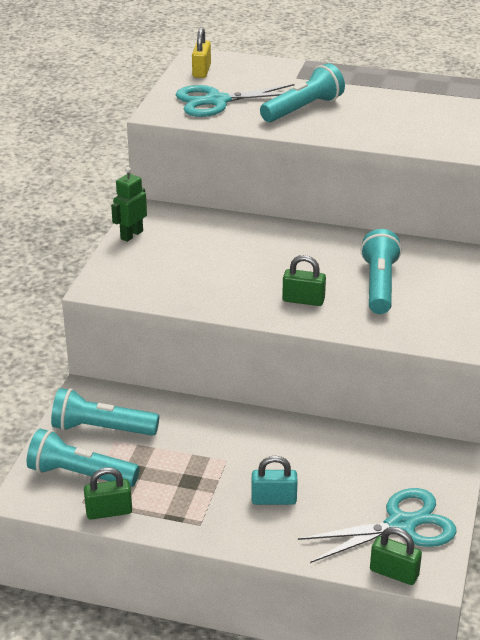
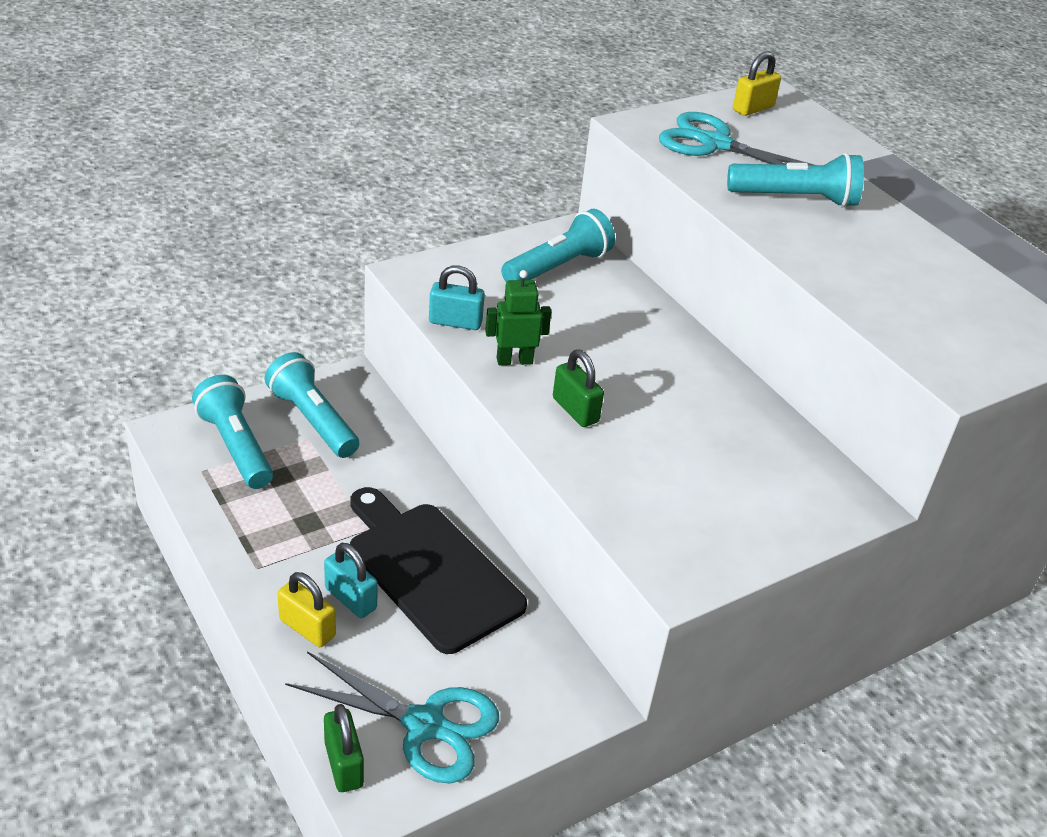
camera: 40 degrees right, 5 degrees up
green padlock [84,467,132,520] -> none
green robot [111,167,147,242] -> green robot moved to [485,270,551,365]
turquoise flashlight [360,229,402,314] -> turquoise flashlight moved to [501,209,615,282]
none -> yellow padlock [278,572,336,647]
none -> black cutting board [350,487,527,654]
none -> turquoise padlock [429,265,485,330]

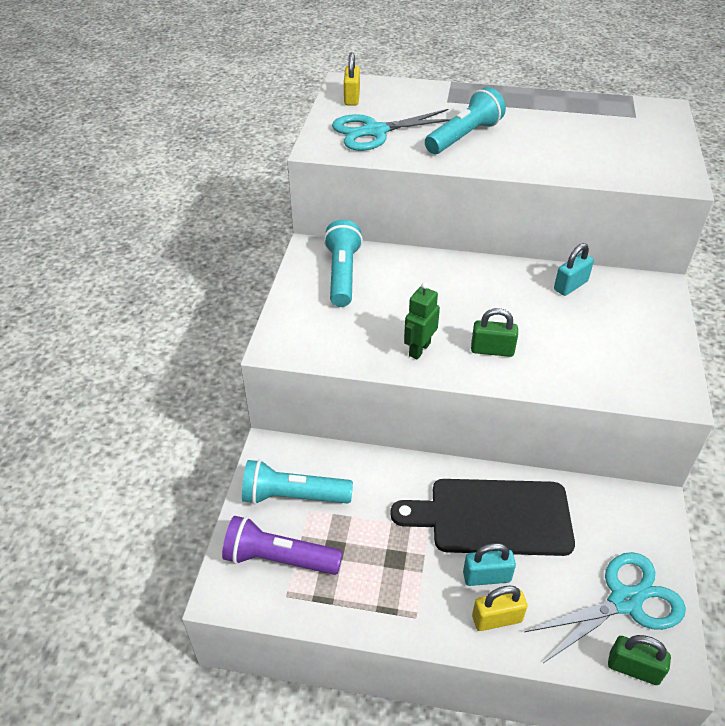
camera: 45 degrees left, 5 degrees up
turquoise flashlight [192,375,273,489] -> purple flashlight [222,516,343,575]
turquoise padlock [429,265,485,330] -> turquoise padlock moved to [554,243,594,296]

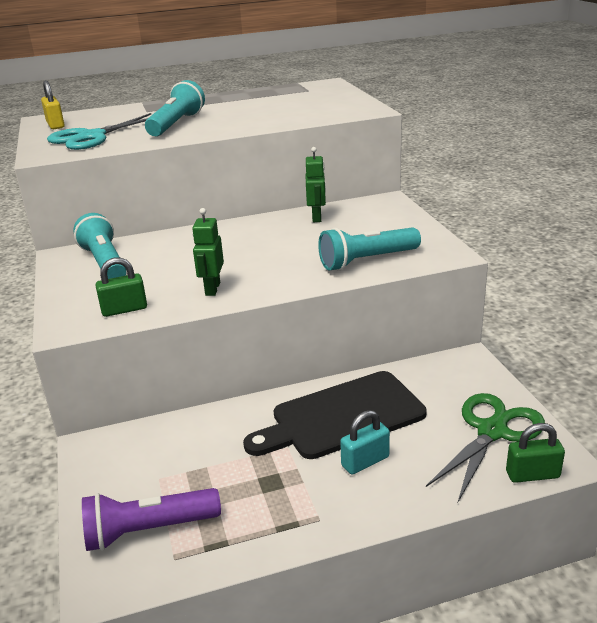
camera: 25 degrees left, 15 degrees down
turquoise flashlight [242,459,353,504] -> turquoise flashlight moved to [318,227,421,271]
green padlock [471,308,518,357] -> green padlock moved to [95,257,147,317]
yellow padlock [472,586,528,631] -> none
turquoise scissors [524,552,686,662] -> green scissors [426,393,545,502]
turquoise padlock [554,243,594,296] -> green robot [306,147,326,222]

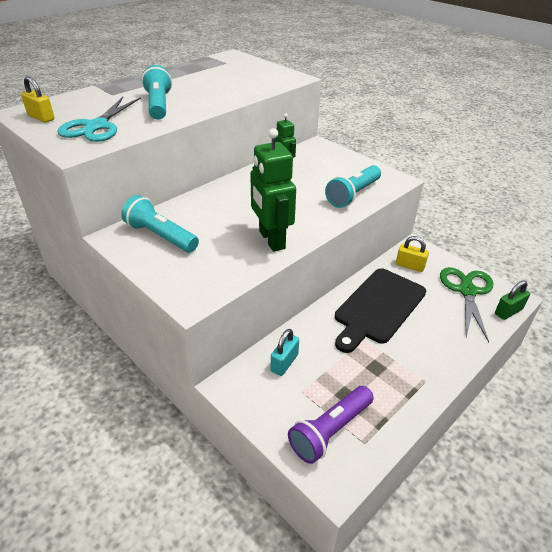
camera: 30 degrees left, 10 degrees up
green padlock [95,257,147,317] -> none
green robot [192,208,224,296] -> green robot [250,128,296,252], size x1.73
turquoise padlock [340,410,390,475] -> turquoise padlock moved to [271,329,299,376]
none -> yellow padlock [396,236,429,272]

